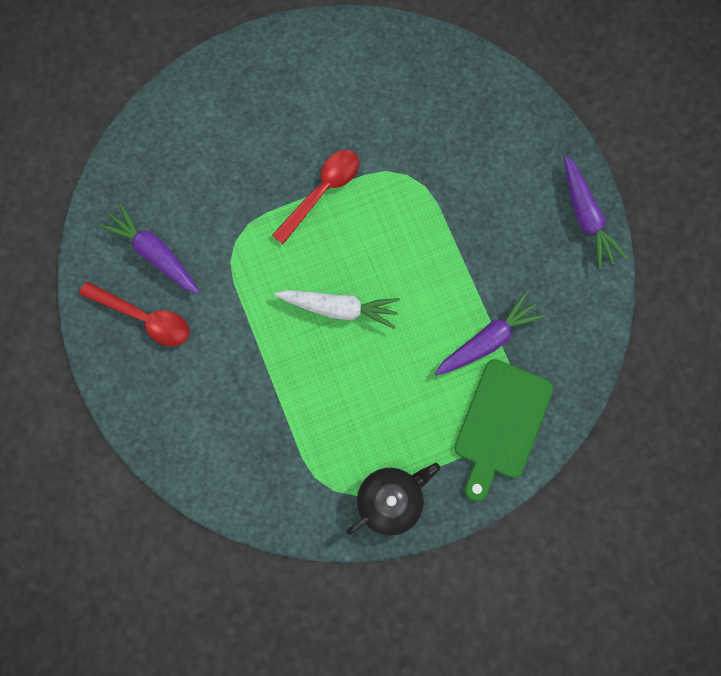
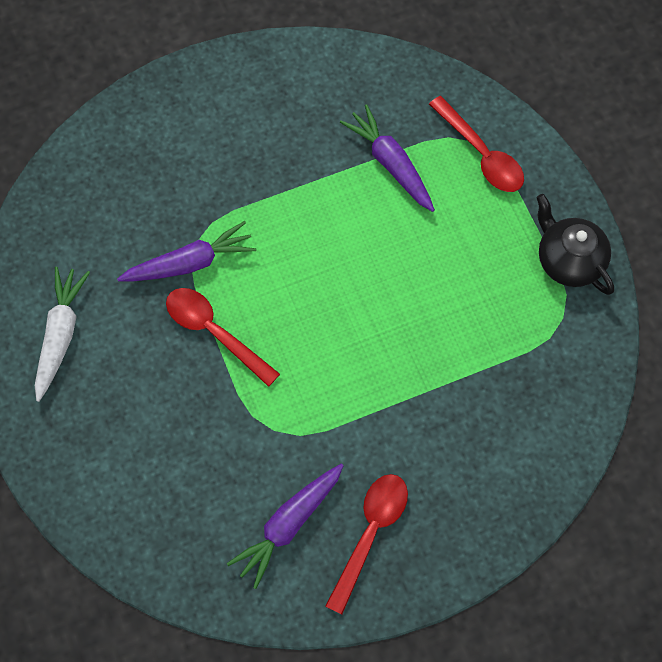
camera: 90 degrees left, 10 degrees down
white carrot [275,290,400,329] -> white carrot moved to [35,267,90,402]
green cutting board [454,359,553,501] -> red spoon [429,96,524,192]
purple carrot [564,155,628,269] -> purple carrot moved to [117,221,256,281]

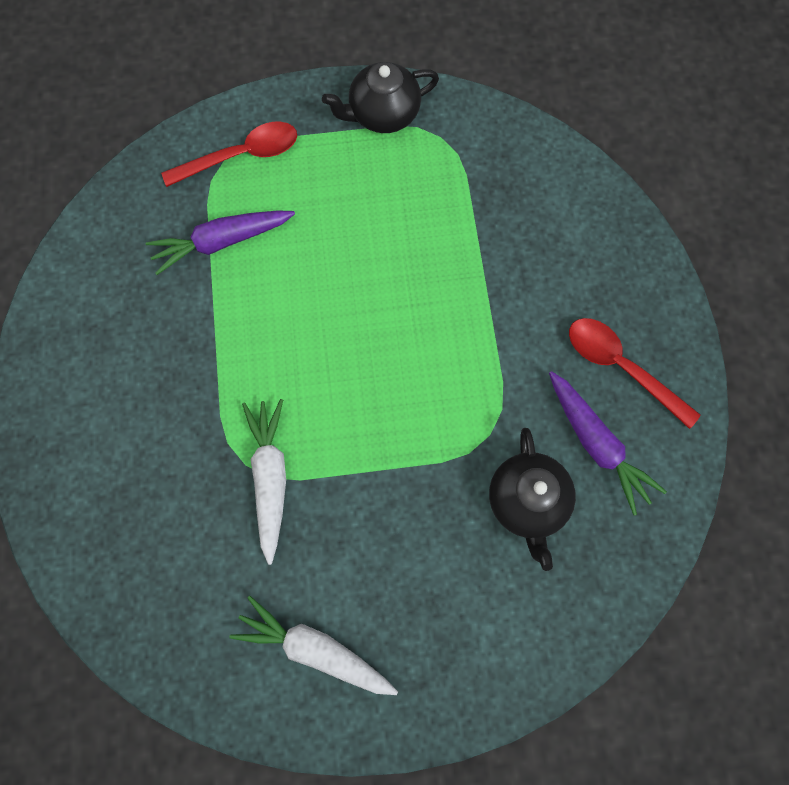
camera: 75 degrees left, 5 degrees up
purple carrot [117,221,256,281] -> white carrot [242,399,286,565]
red spoon [166,288,280,387] -> none
none -> black teapot [489,428,576,571]

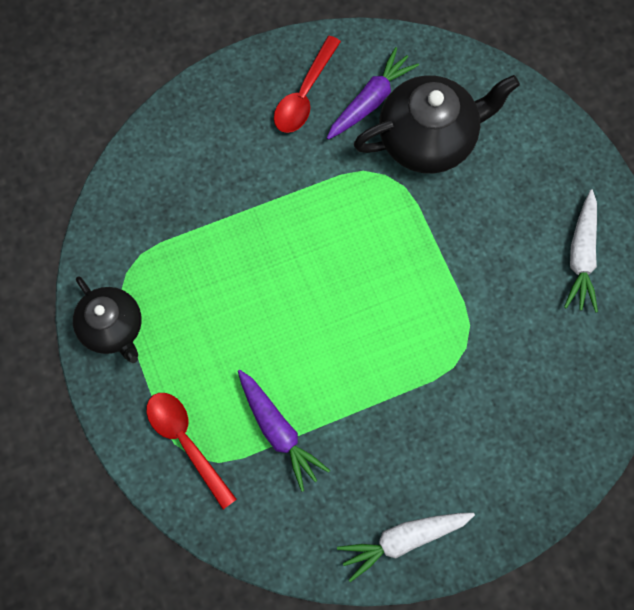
camera: 105 degrees left, 0 degrees up
white carrot [242,399,286,565] -> white carrot moved to [337,513,475,582]
black teapot [489,428,576,571] -> black teapot [354,75,520,173], size x1.56

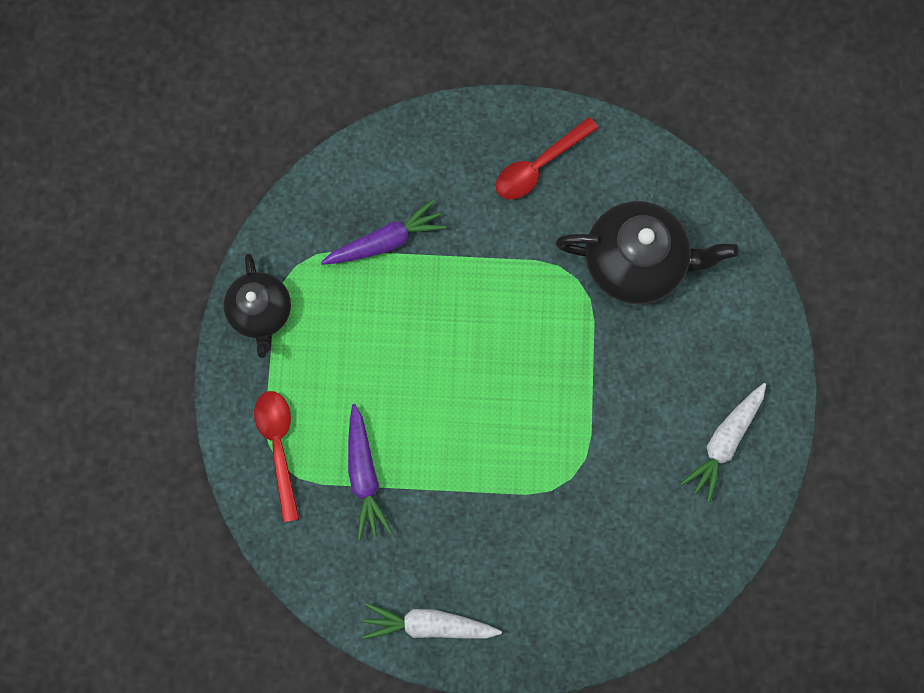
camera: 25 degrees right, 5 degrees up
purple carrot [327,47,419,140] -> purple carrot moved to [321,200,447,265]

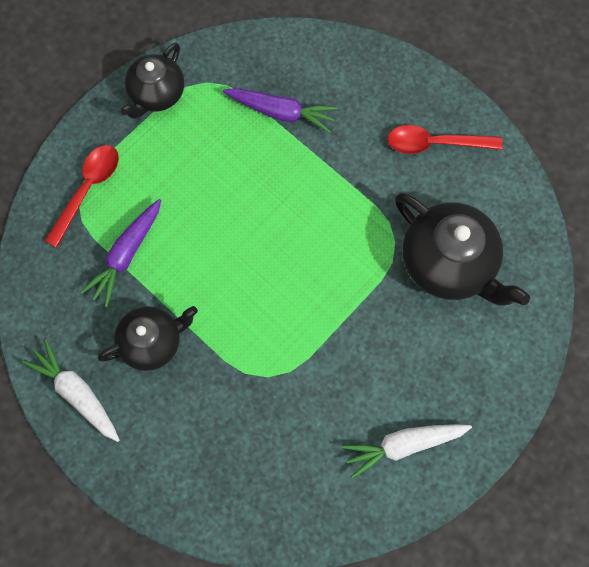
camera: 40 degrees right, 5 degrees down
none -> black teapot [98,306,198,371]

